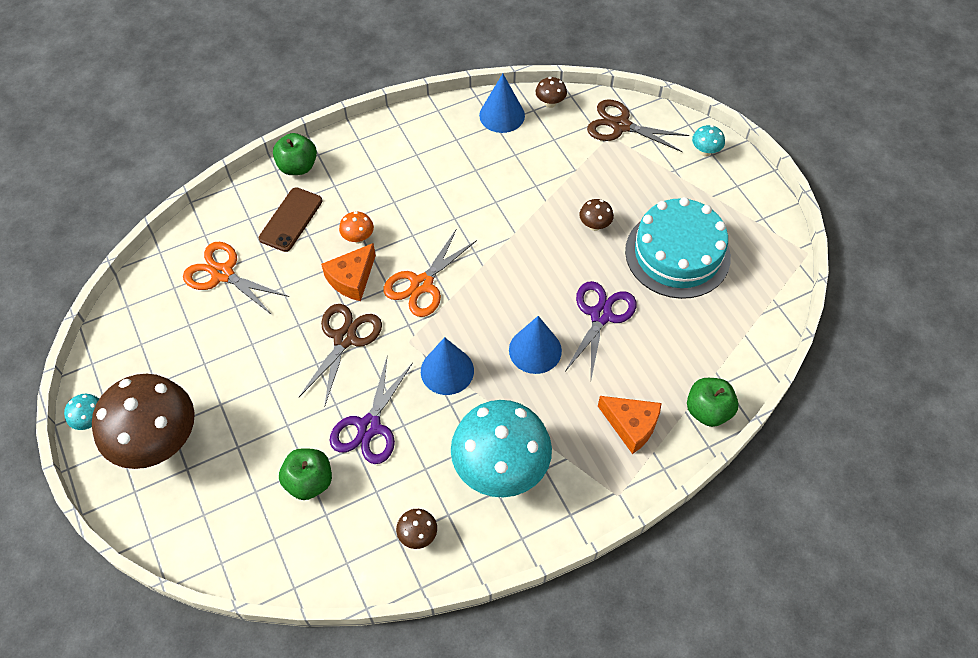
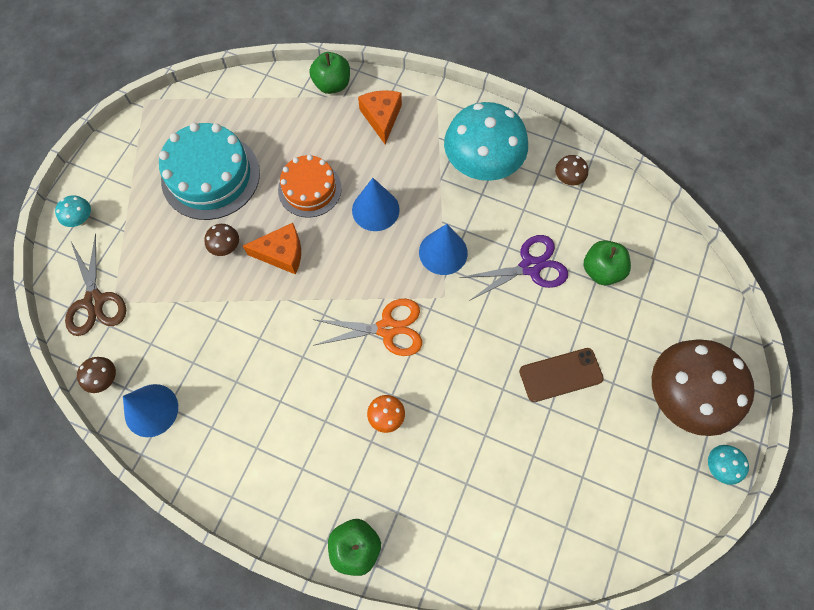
camera: 130 degrees left, 10 degrees up
orange scissors [183,242,289,315] -> none
brown phone [259,187,323,252] -> brown phone moved to [519,348,604,402]
brown scissors [299,304,382,407] -> none
orange cheese [321,243,376,301] -> orange cheese moved to [243,223,301,275]
purple scissors [564,281,637,379] -> orange cake [278,155,342,218]

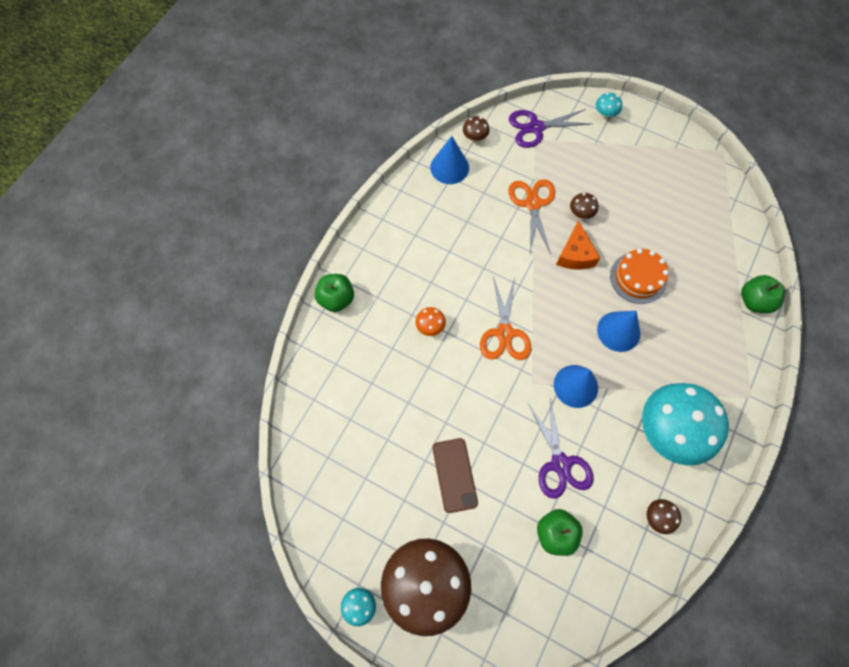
camera: 95 degrees right, 0 degrees up
brown scissors [65,234,126,336] -> purple scissors [509,109,591,148]
turquoise cake [159,123,260,220] -> none
orange cheese [358,90,402,144] -> none
none -> orange scissors [508,179,555,254]

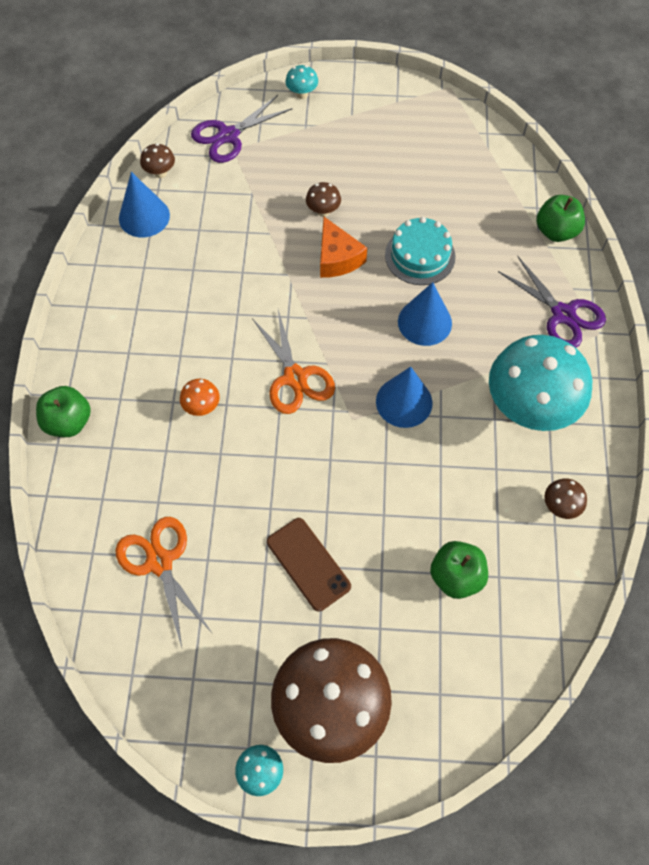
camera: 25 degrees left, 5 degrees down
orange scissors [508,179,555,254] -> orange scissors moved to [115,517,211,647]
purple scissors [528,397,594,499] -> purple scissors moved to [498,256,606,348]
orange cake [610,249,669,304] -> turquoise cake [385,217,455,285]

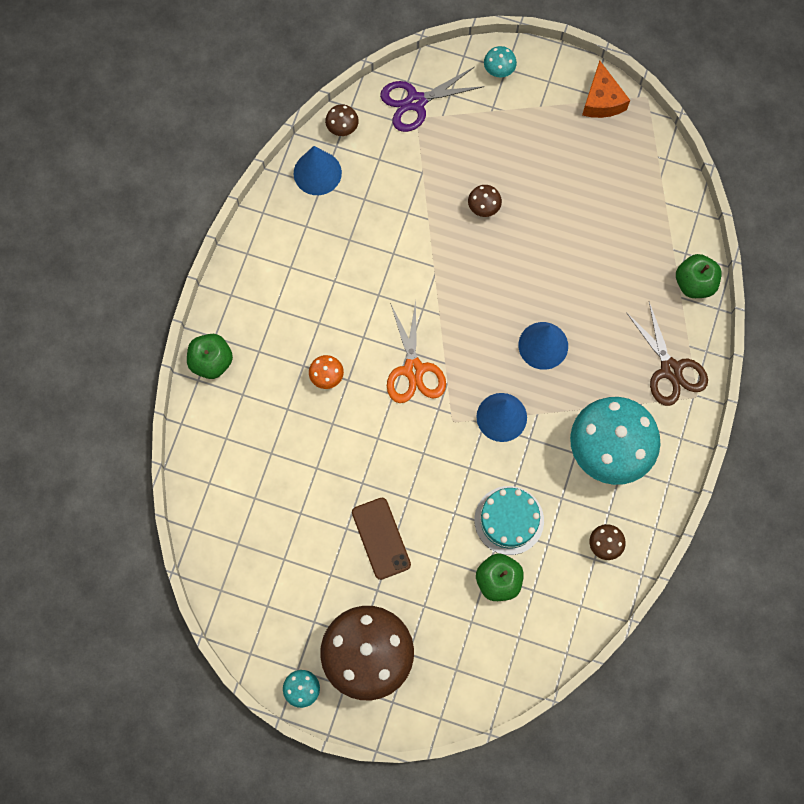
camera: 15 degrees right, 10 degrees up
orange scissors [115,517,211,647] -> none
orange cheese [320,217,367,278] -> orange cheese moved to [582,60,630,118]
turquoise cake [385,217,455,285] -> turquoise cake moved to [474,486,544,555]
purple scissors [498,256,606,348] -> brown scissors [626,302,708,406]

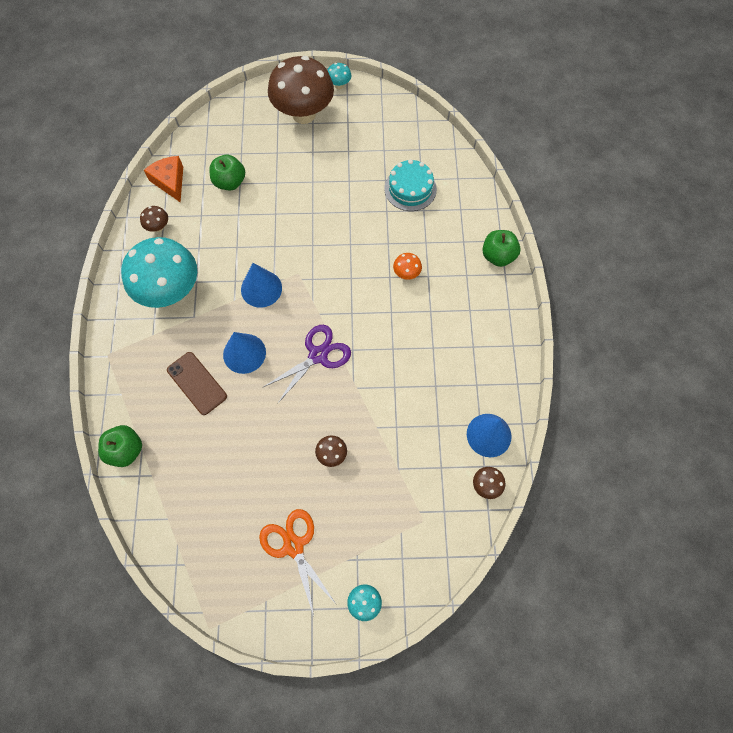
camera: 160 degrees right, 5 degrees down
brown phone [352,498,411,580] -> brown phone moved to [167,352,227,415]
purple scissors [380,67,485,132] -> purple scissors moved to [264,325,351,404]
orange scissors [387,300,446,403] -> orange scissors moved to [259,509,337,616]
turquoise cake [474,486,544,555] -> turquoise cake moved to [384,159,437,211]
orange cheese [582,60,630,118] -> orange cheese moved to [144,156,183,202]
brown scissors [626,302,708,406] -> none

